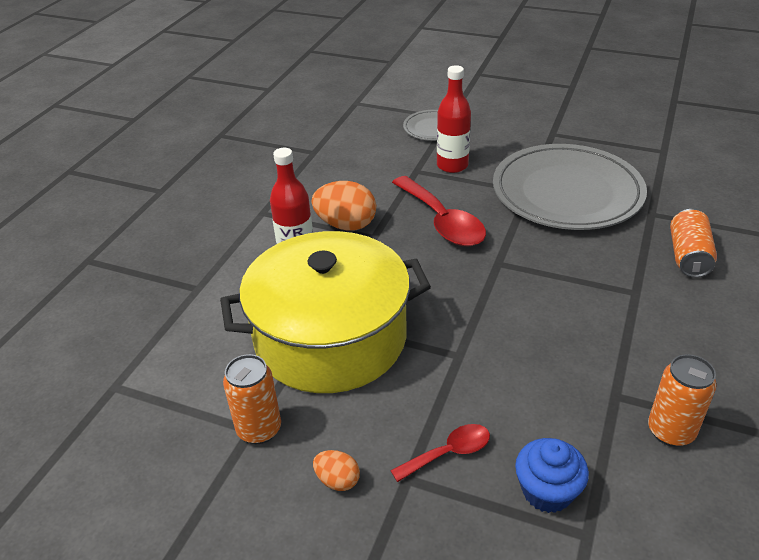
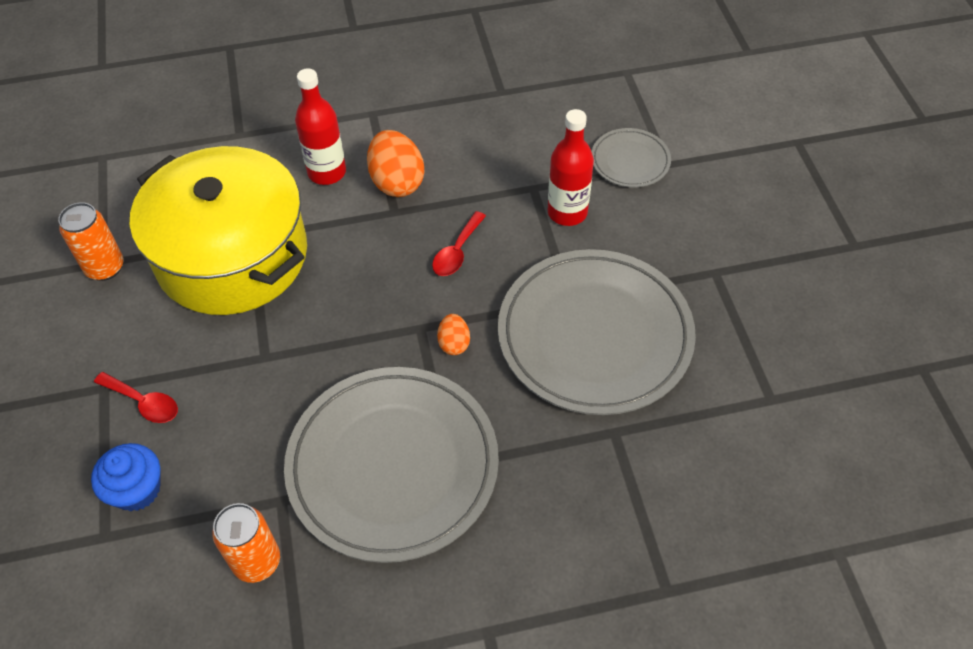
camera: 55 degrees right, 15 degrees up
orange egg [313,450,360,491] -> orange egg moved to [437,314,470,355]
red spoon [392,176,486,246] -> red spoon [432,211,486,276], size x0.54
orange can [670,209,717,278] -> none
none -> grey plate [284,367,499,563]

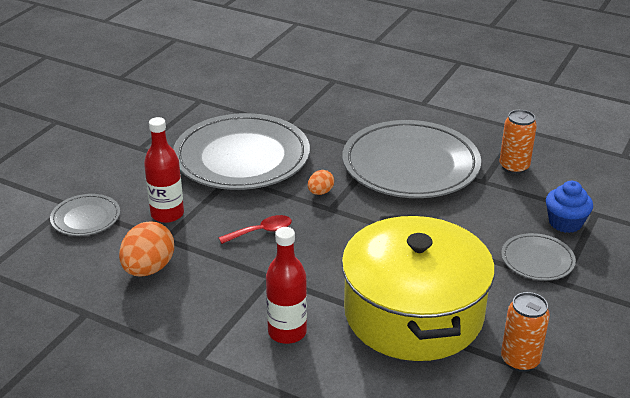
camera: 140 degrees left, 20 degrees down
red spoon [94,372,178,423] -> grey plate [501,233,576,281]
orange egg [367,130,424,197] -> orange egg moved to [119,222,174,276]

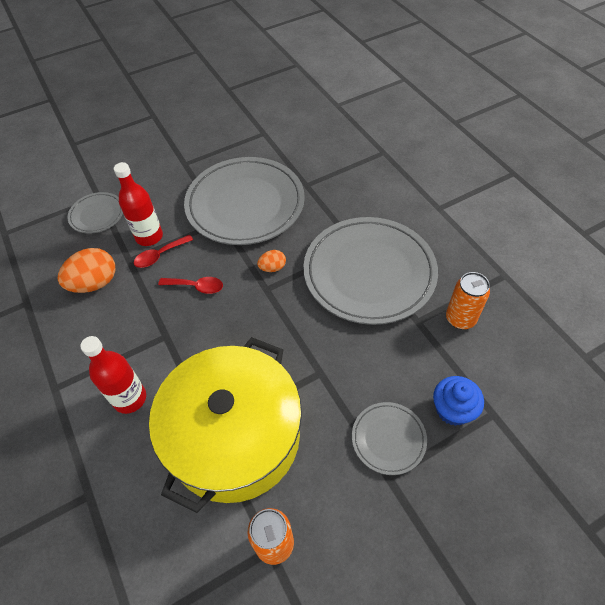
camera: 35 degrees right, 20 degrees up
none -> red spoon [134,235,193,268]

